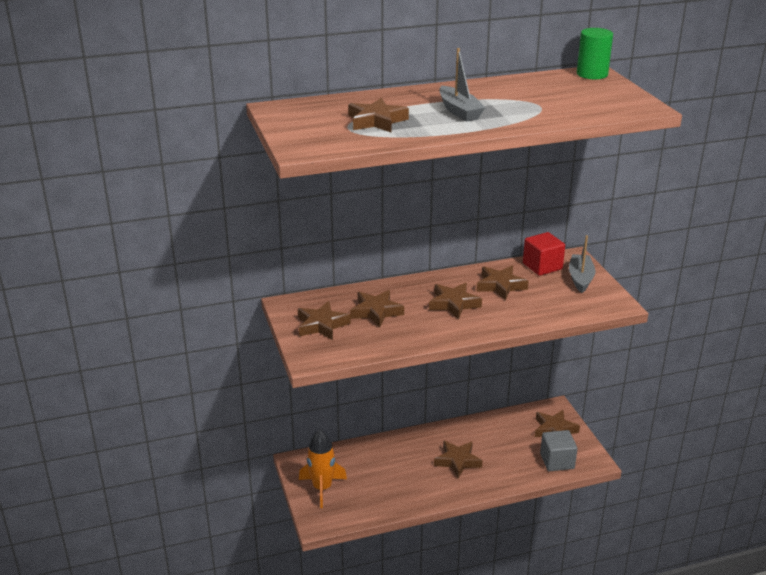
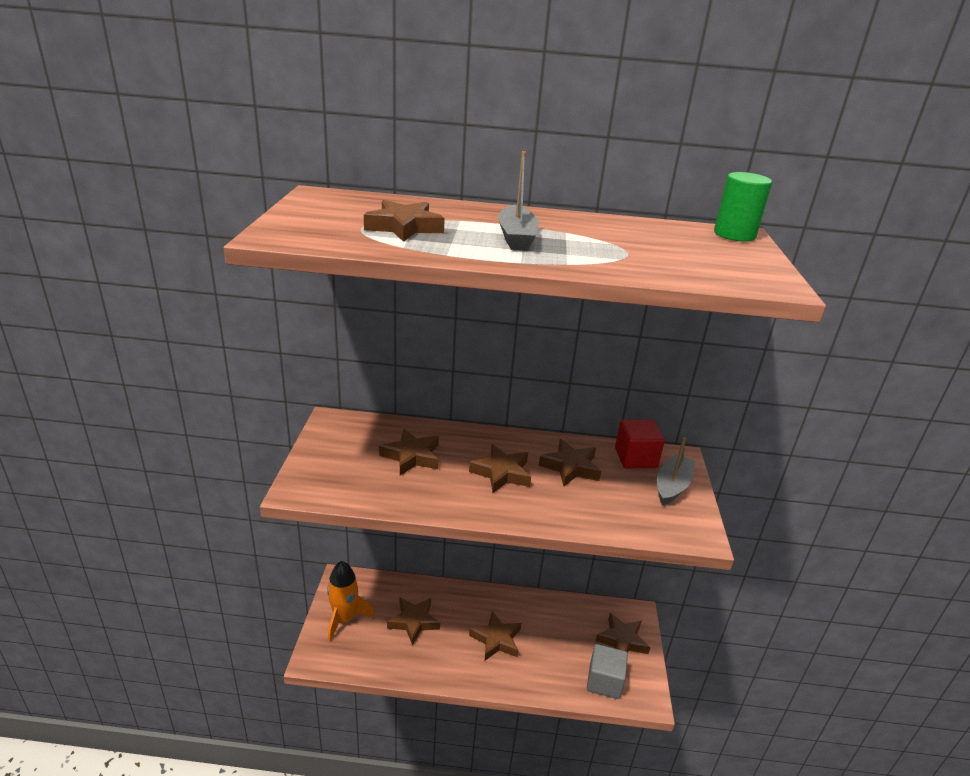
camera: 20 degrees right, 0 degrees up
brown star [298,301,351,340] -> brown star moved to [387,597,440,645]

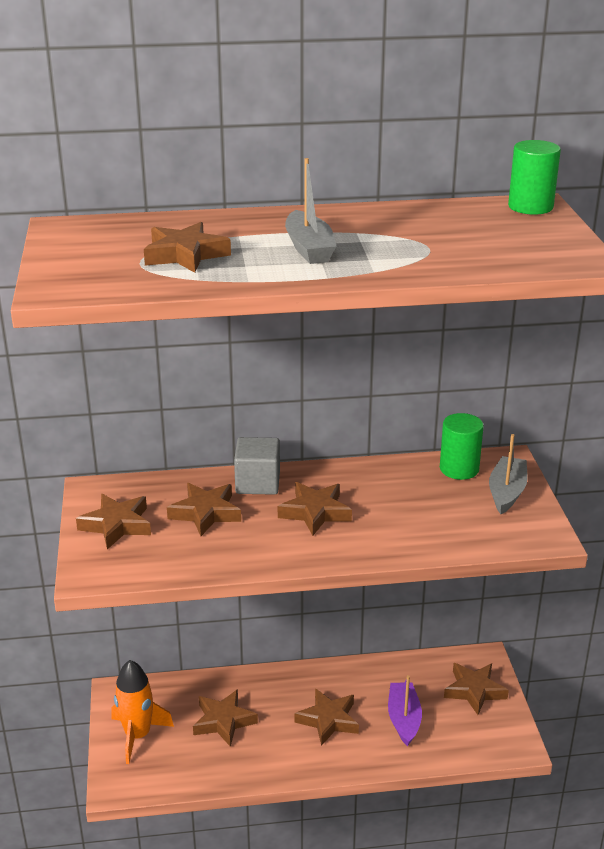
camera: 10 degrees left, 0 degrees up
brown star [539,439,601,486] -> brown star moved to [76,494,151,549]
grey cube [587,644,628,699] -> grey cube moved to [234,437,280,495]
red cube [615,420,665,468] -> green cylinder [440,413,484,480]
none -> purple boat [388,675,422,746]

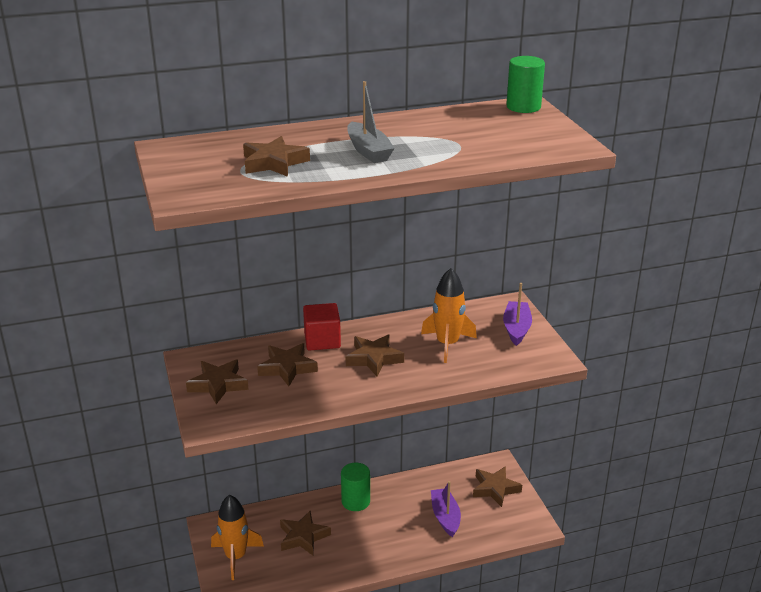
camera: 10 degrees left, 0 degrees up
grey cube [234,437,280,495] -> red cube [303,303,341,351]
brown star [295,688,359,746] -> none
green cylinder [440,413,484,480] -> green cylinder moved to [341,463,370,511]
grey boat [489,434,528,514] -> purple boat [503,283,532,346]
none -> orange rocket [421,268,477,363]

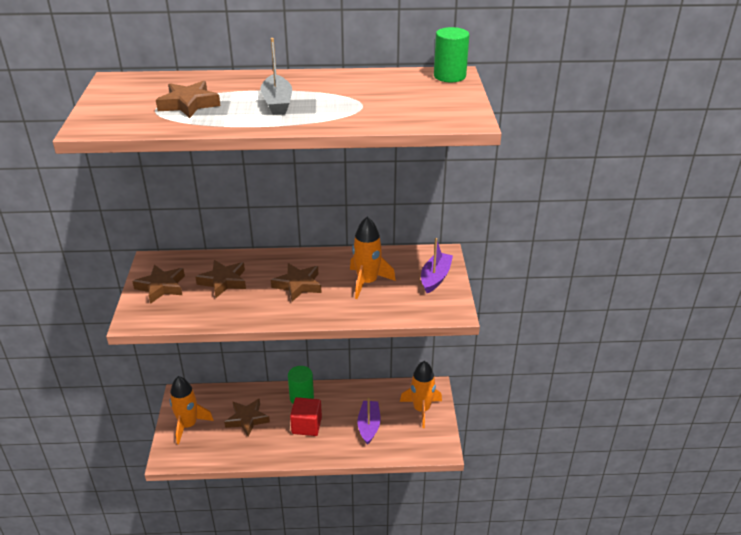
camera: 15 degrees right, 5 degrees up
red cube [303,303,341,351] -> red cube moved to [290,397,322,436]
brown star [473,466,522,507] -> orange rocket [400,361,442,428]

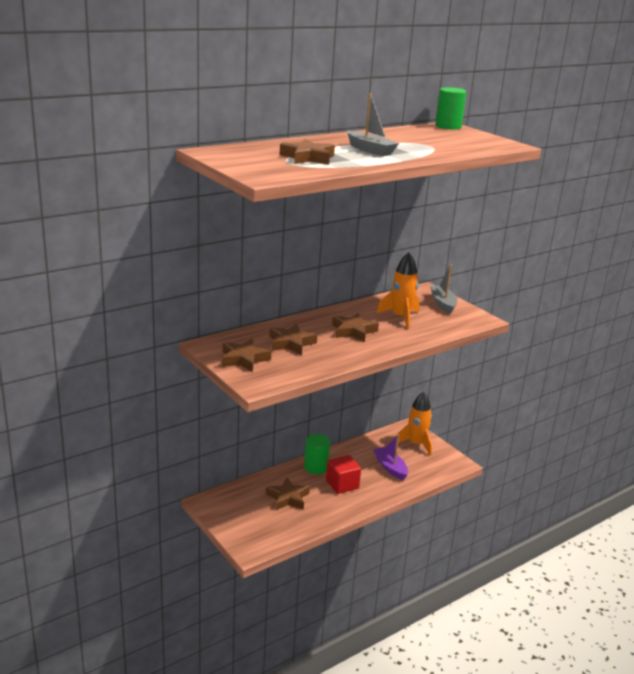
camera: 35 degrees left, 10 degrees down
orange rocket [170,376,214,444] -> none
purple boat [421,238,453,293] -> grey boat [430,264,457,314]

